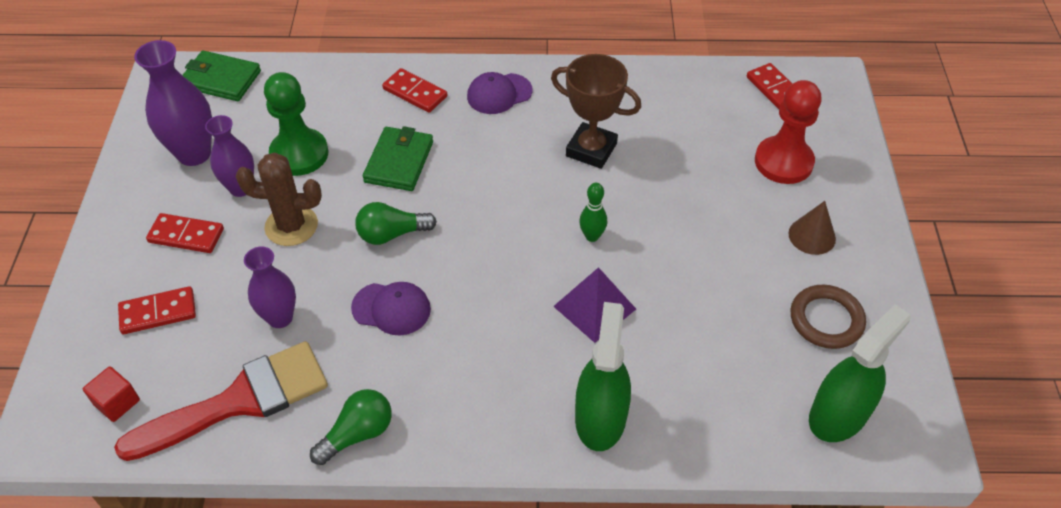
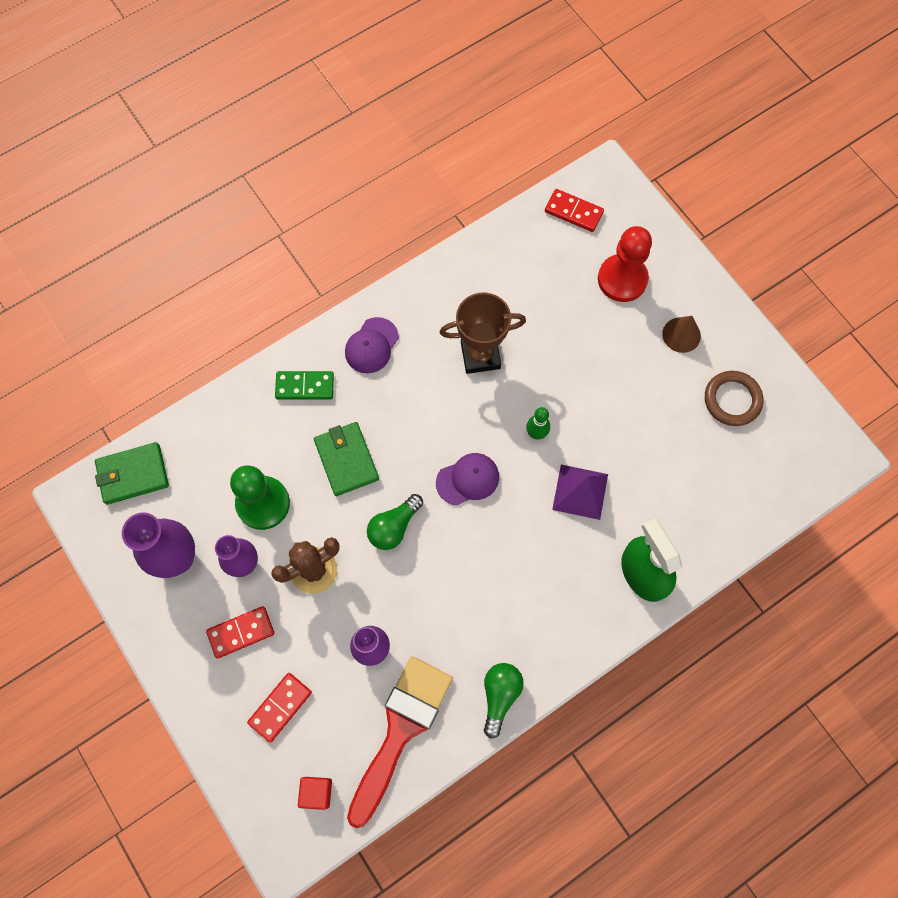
camera: 35 degrees left, 20 degrees up
purple cap [351,282,431,335] -> purple cap moved to [436,453,499,506]
red domino [382,68,447,113] -> green domino [275,371,334,399]
green spray bottle [809,304,910,442] -> none

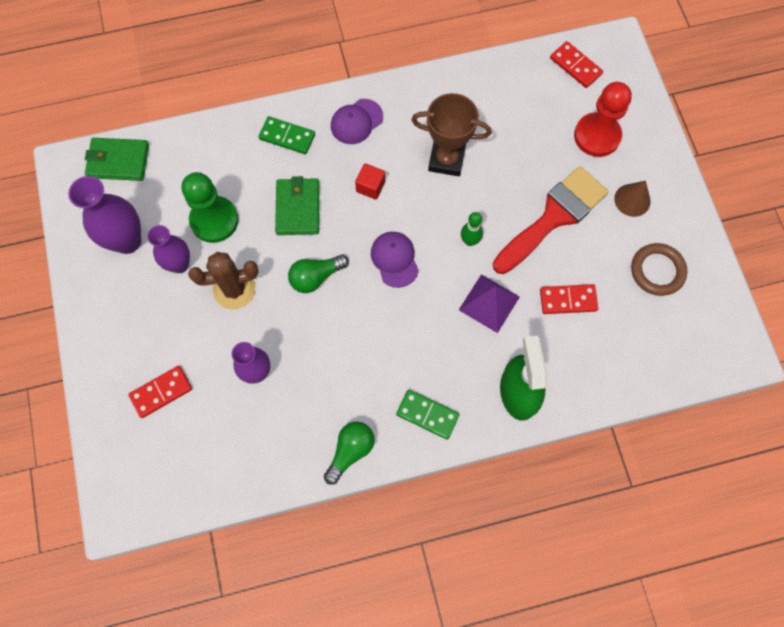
camera: 20 degrees right, 0 degrees up
red domino [206,606,274,659] -> red domino moved to [540,284,599,314]
red cube [298,777,332,810] -> red cube moved to [355,164,385,200]
red brush [347,656,453,828] -> red brush moved to [493,166,609,274]
purple cap [436,453,499,506] -> purple cap turned 105 degrees counterclockwise [371,232,419,288]
none -> green domino [396,390,460,440]

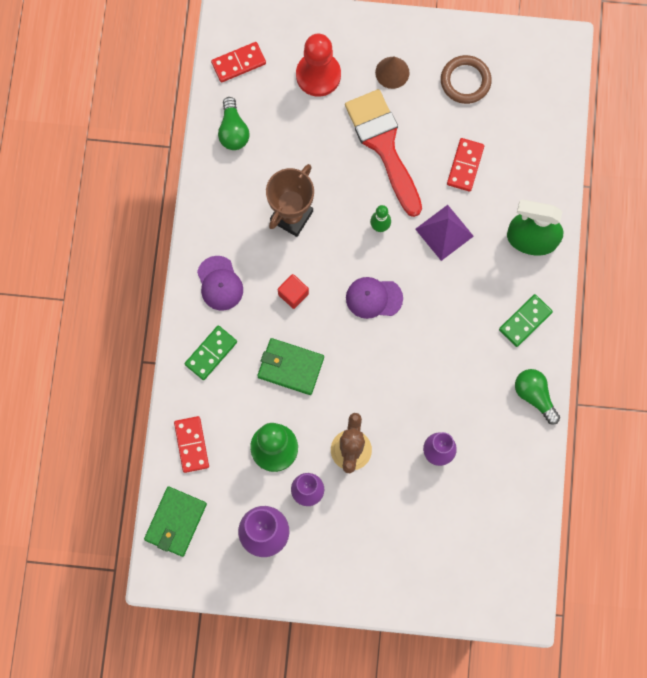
camera: 70 degrees left, 5 degrees up
red domino [128,366,192,418] -> red domino moved to [174,416,209,473]
green light bulb [288,254,349,293] -> green light bulb moved to [218,97,250,150]

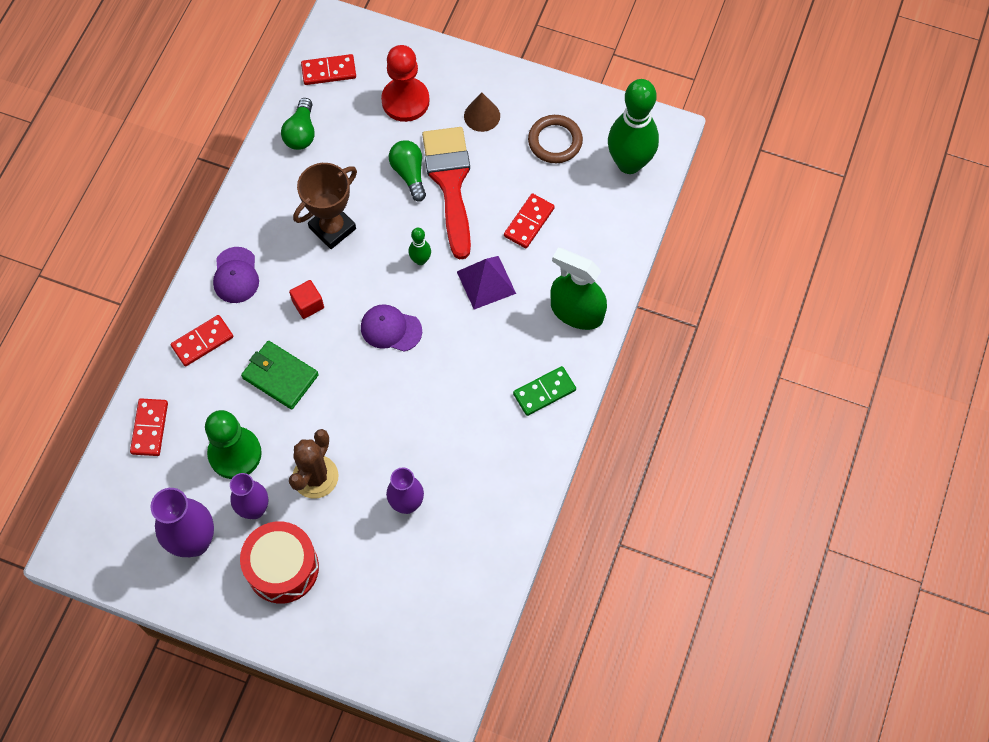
camera: 15 degrees right, 10 degrees down
green wallet [144,486,207,557] -> none
green domino [185,326,237,380] -> red domino [171,315,233,366]
green light bulb [515,369,560,425] -> green light bulb moved to [389,140,426,201]
none -> red drum [240,521,319,604]
none -> green bowling pin [608,79,659,174]

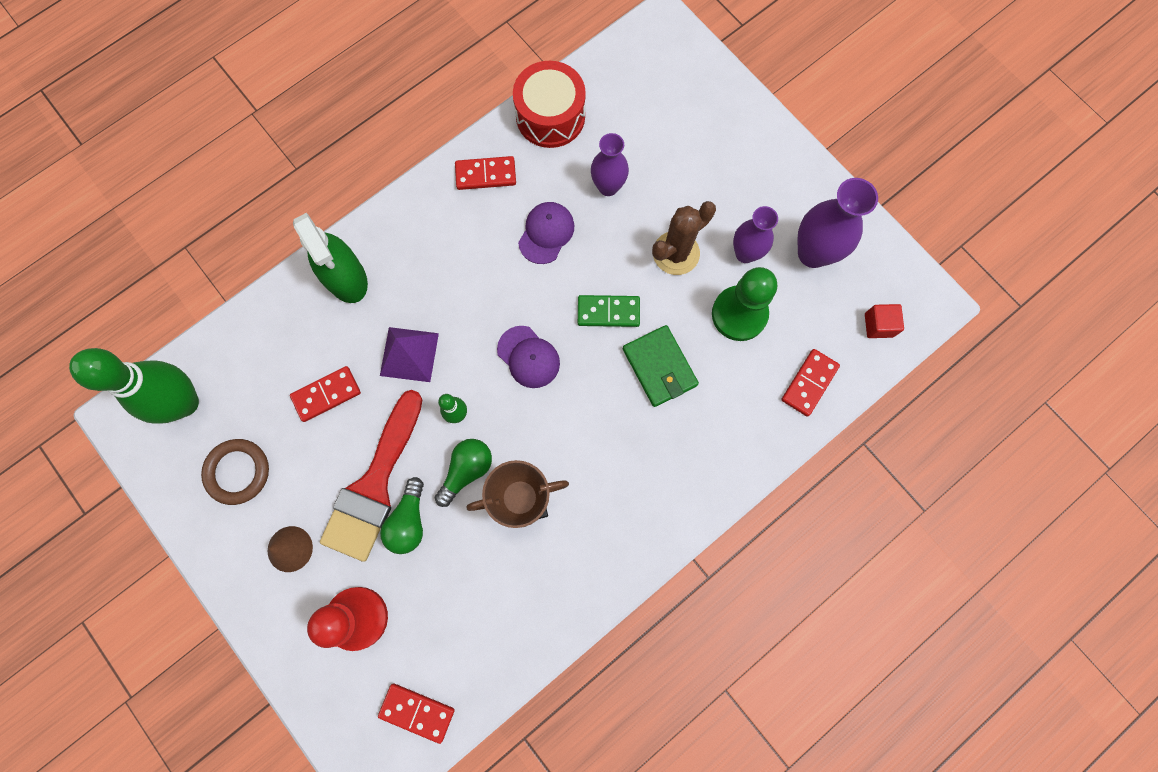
camera: 150 degrees left, 10 degrees up
red domino [171,315,233,366] -> red domino moved to [455,156,516,190]
purple cap [213,247,259,303] -> purple cap moved to [518,202,574,264]
red drum [240,521,319,604] -> red drum moved to [513,61,586,148]
green light bulb [281,98,315,150] -> green light bulb moved to [435,439,492,507]
red cube [289,280,324,319] -> red cube moved to [865,304,904,338]
green domino [513,366,576,416] -> green domino moved to [578,295,640,327]

